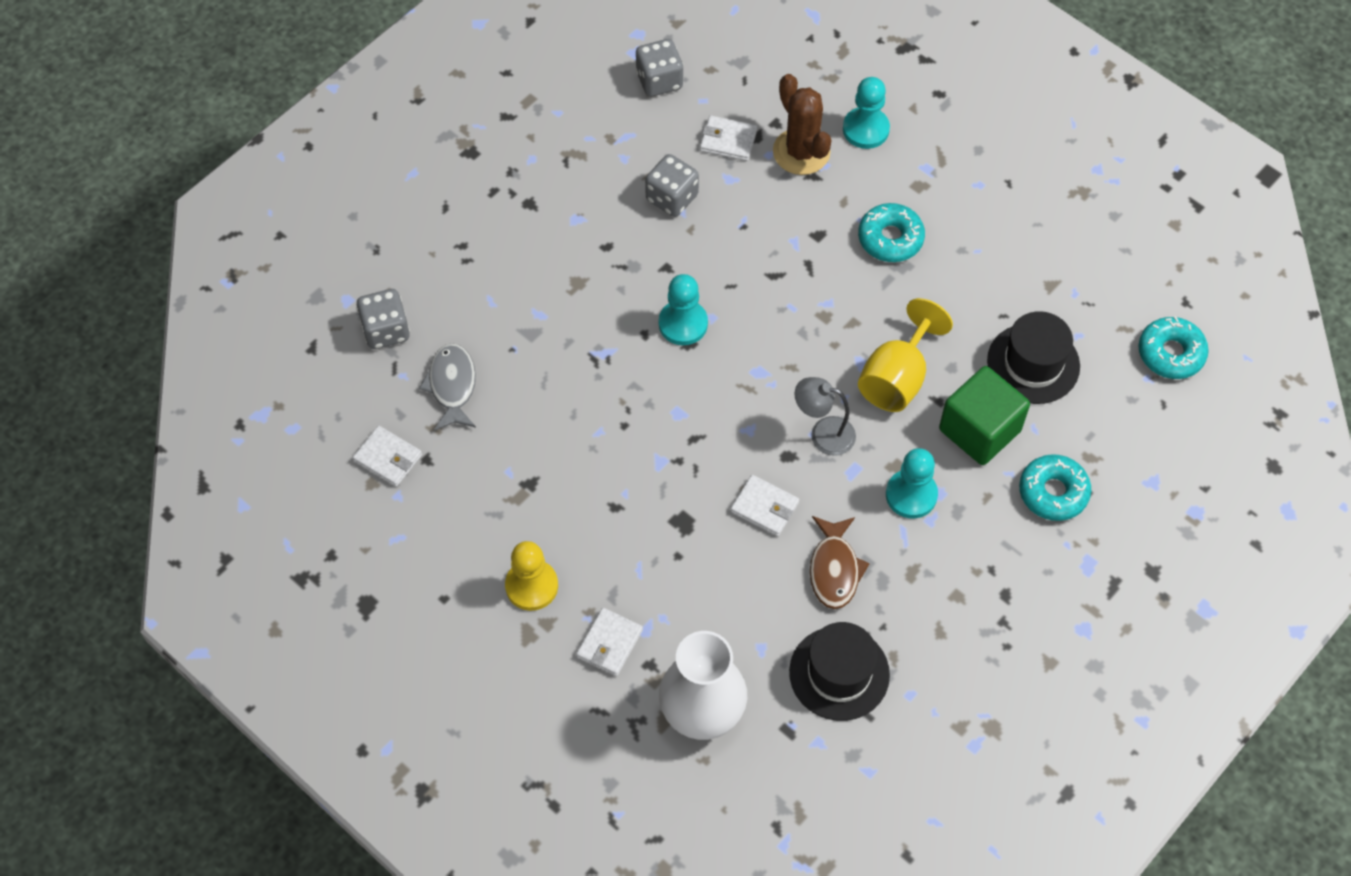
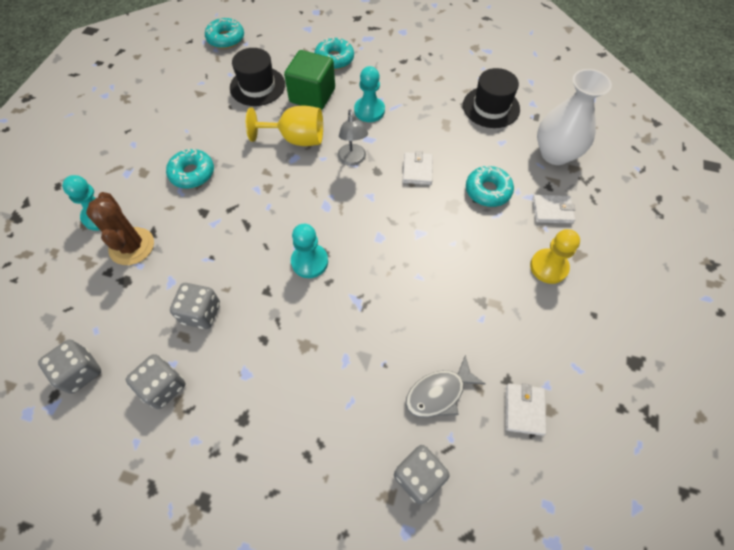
camera: 115 degrees left, 0 degrees up
white wallet [700,115,757,161] -> none
brown cactus [773,74,831,175] -> brown cactus turned 60 degrees counterclockwise [86,192,154,265]
brown fish [810,516,870,609] -> none
none -> grey dice [126,354,185,409]
none -> turquoise donut [466,166,514,207]

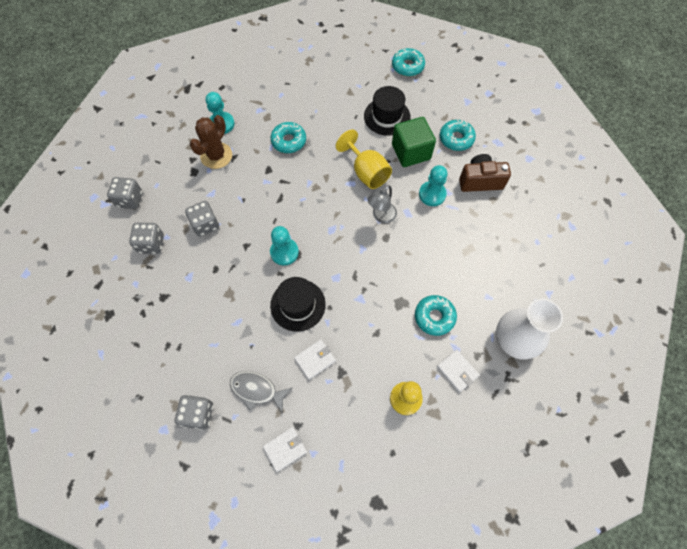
camera: 50 degrees right, 5 degrees up
white wallet [403,151,433,185] -> white wallet moved to [294,339,336,380]
black hat [463,68,520,128] -> black hat moved to [270,277,326,332]
none -> brown camera [459,154,511,192]

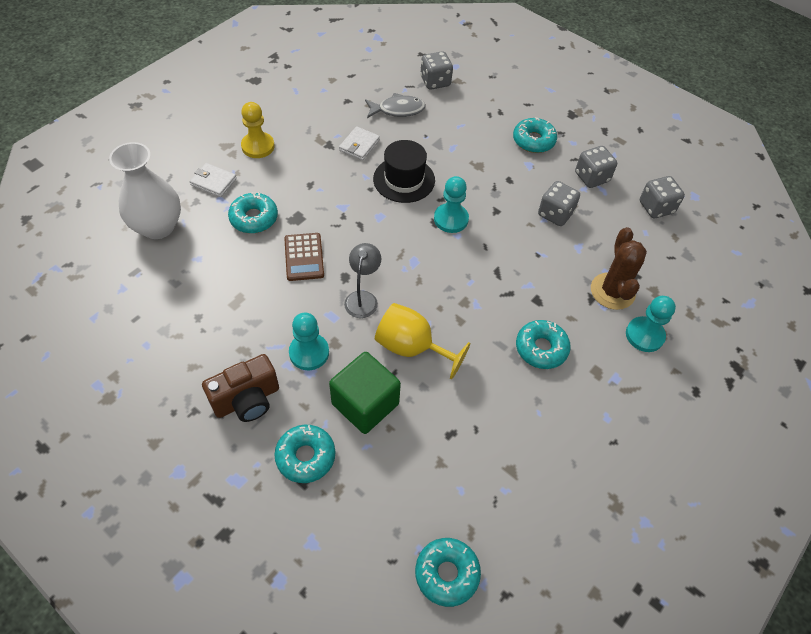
camera: 150 degrees right, 10 degrees down
white wallet [263,427,307,472] -> none
black hat [364,86,411,136] -> none
none -> brown calculator [284,233,324,281]
none -> turquoise donut [513,117,557,153]

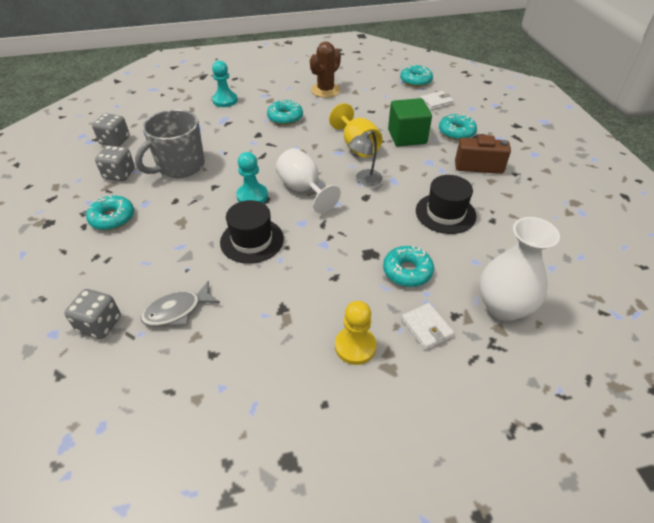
camera: 140 degrees left, 10 degrees down
brown calculator [284,233,324,281] -> none
turquoise pawn [289,312,329,370] -> none
white wallet [339,126,380,160] -> white wallet moved to [420,91,454,110]
grey fish [365,93,426,118] -> grey fish turned 60 degrees counterclockwise [141,281,220,327]
grey dice [538,181,580,226] -> grey mug [135,110,205,178]
brown cactus [591,227,647,310] -> brown cactus moved to [310,41,341,98]
none -> white goblet [276,148,341,213]
none -> black hat [416,175,476,234]

